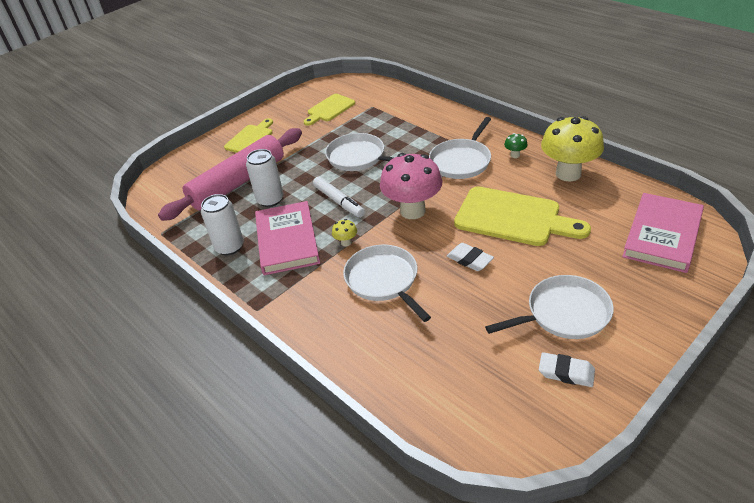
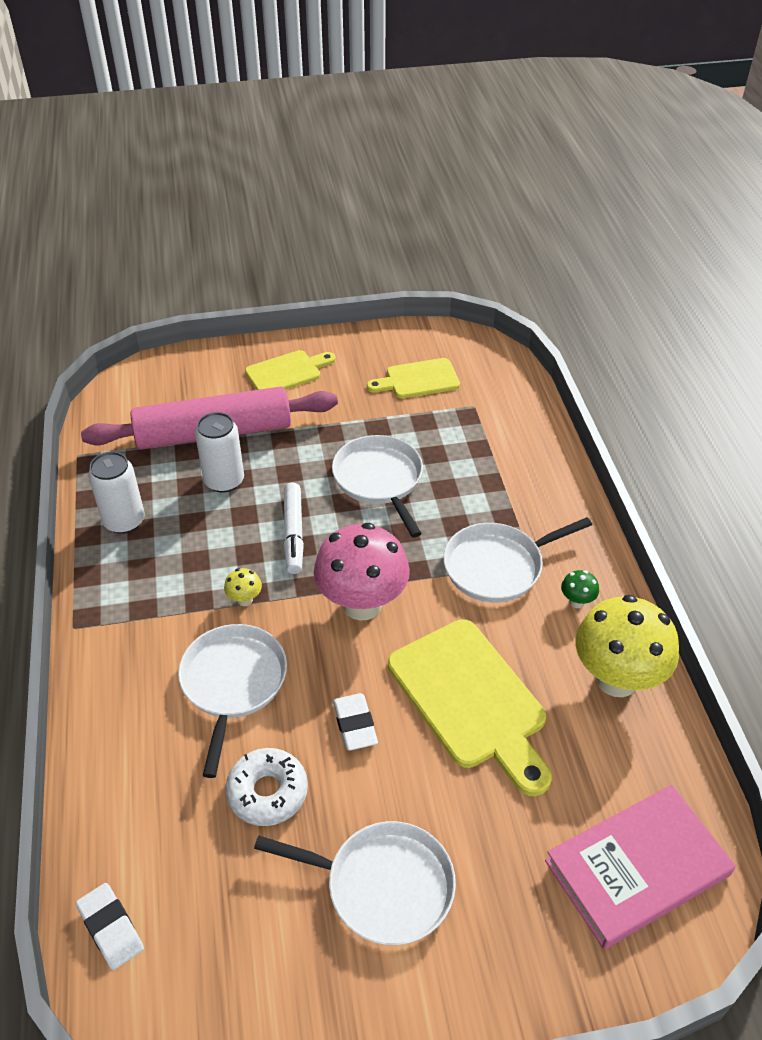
camera: 30 degrees right, 5 degrees up
pink book [255,201,320,275] -> none
white eraser [539,352,595,387] -> white eraser moved to [76,883,144,970]
none -> white donut [225,748,308,826]

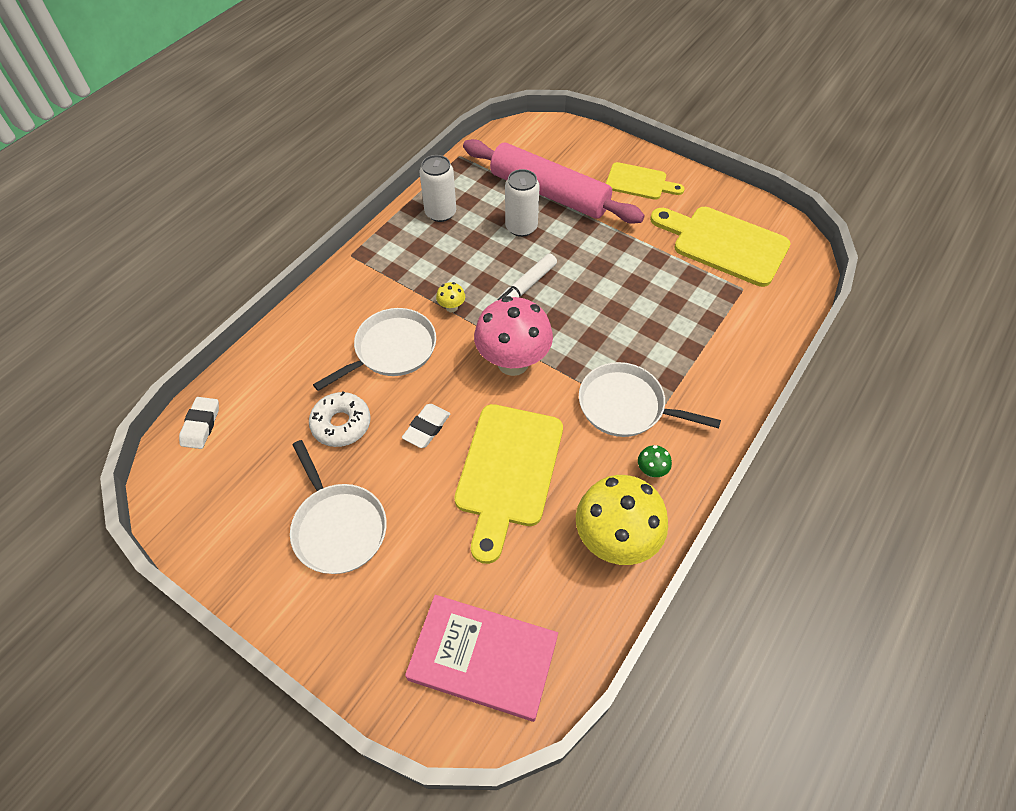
camera: 45 degrees right, 10 degrees up
white pan [332,435,423,537] -> none
yellow cutting board [367,358,460,399] -> yellow cutting board [650,207,791,287], size x1.69

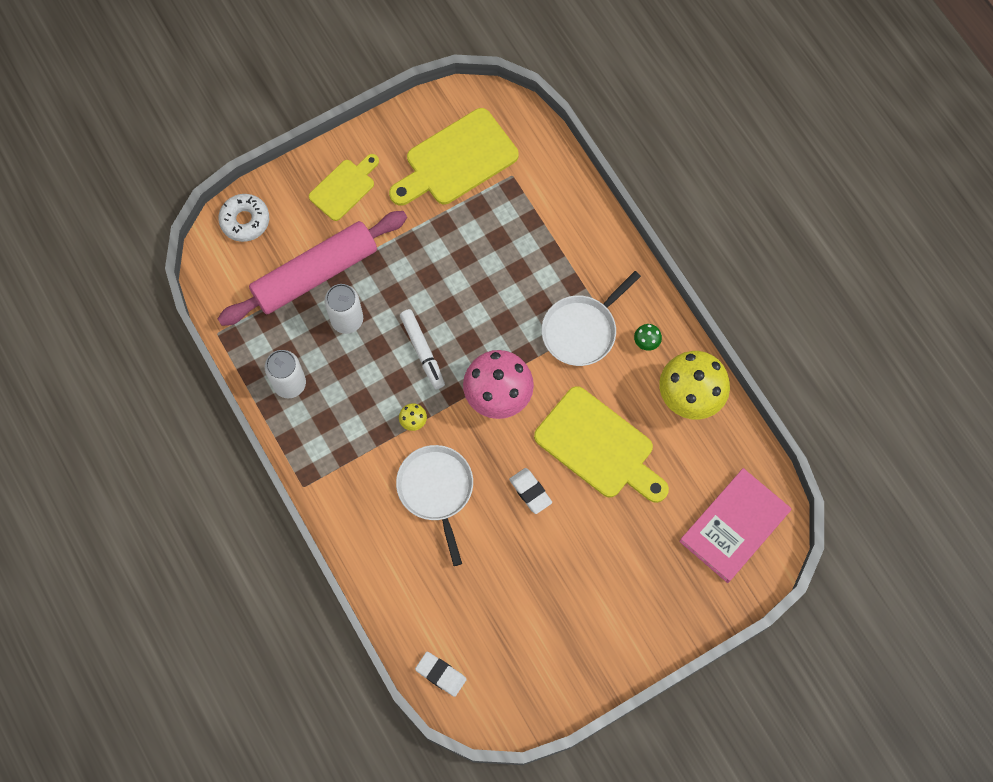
camera: 65 degrees left, 15 degrees up
white pan [290,440,387,574] -> none
white donut [309,391,371,447] -> white donut moved to [218,194,269,242]

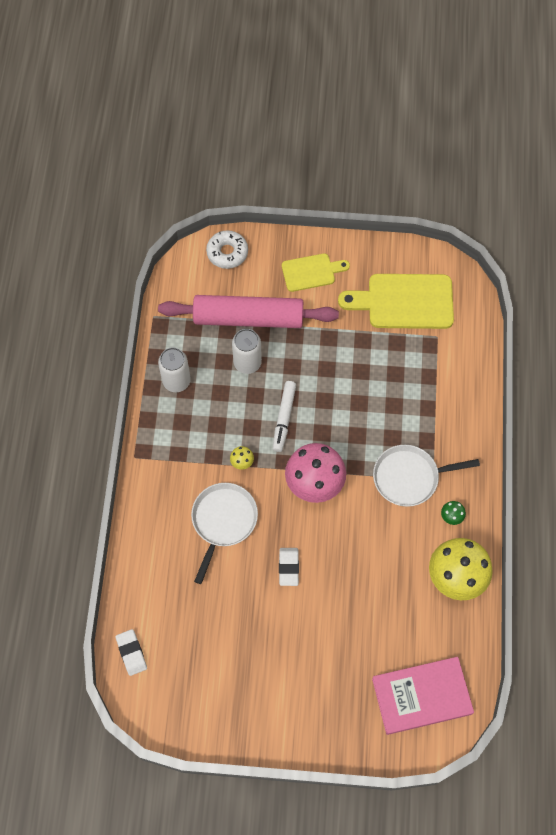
camera: 35 degrees right, 5 degrees down
yellow cutting board [534,386,669,503] -> none

